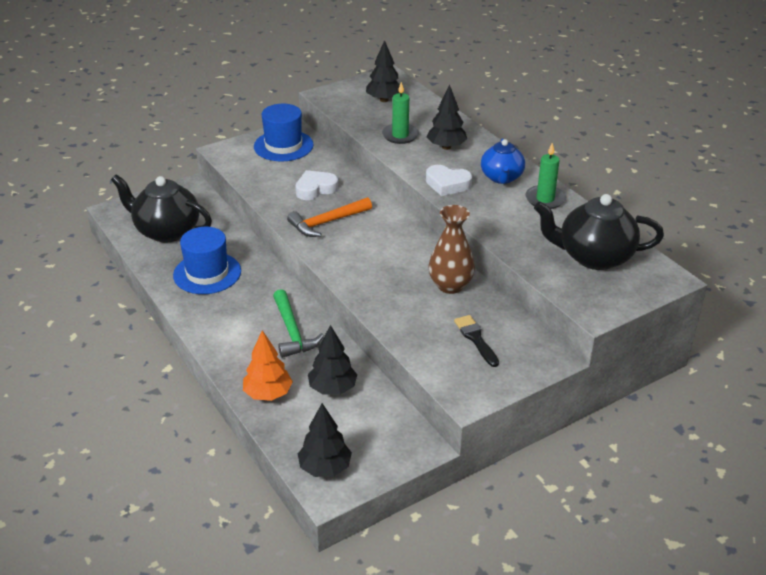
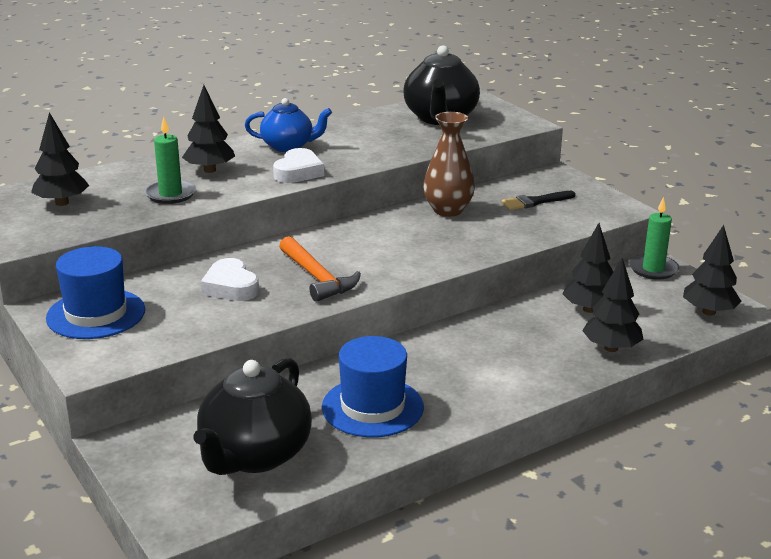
camera: 90 degrees left, 10 degrees down
orange tree [243,330,293,401] -> black tree [582,258,644,352]
green hammer [273,289,324,358] -> none
green candle [525,143,566,209] -> green candle moved to [629,197,679,280]

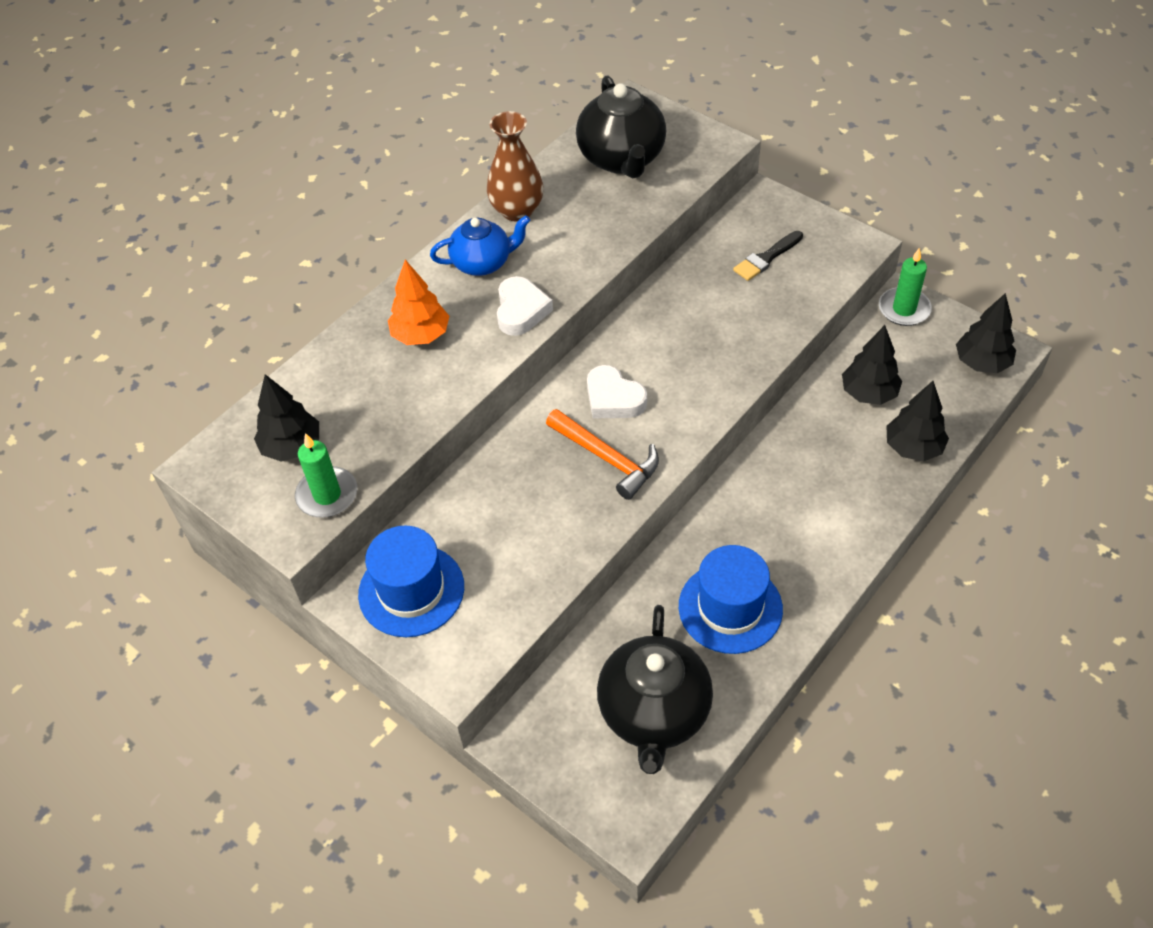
camera: 15 degrees left, 25 degrees up
green candle [144,117,196,204] -> green candle moved to [295,433,357,518]
black tree [182,85,235,173] -> orange tree [388,260,449,345]
white heart [201,258,259,301] -> white heart moved to [587,365,647,419]
brown vase [423,112,475,217] -> brown vase moved to [487,111,543,221]

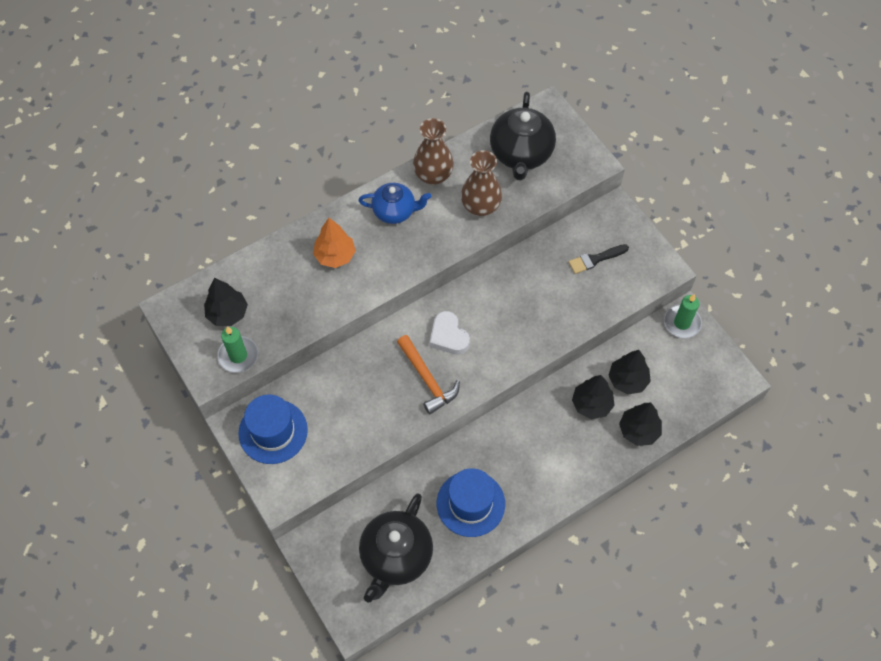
camera: 15 degrees right, 10 degrees up
white heart [497,276,553,336] -> none
black tree [956,293,1016,373] -> black tree moved to [572,375,615,419]
none -> brown vase [461,150,502,216]

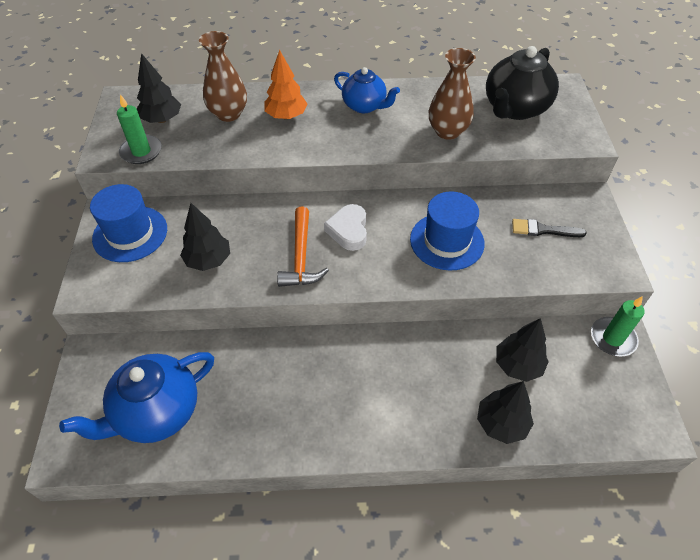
camera: 30 degrees right, 10 degrees down
black teapot [359,493,433,602] -> blue teapot [59,352,214,443]
brown vase [413,118,454,185] -> brown vase moved to [199,31,247,122]
blue hat [437,468,505,537] -> blue hat moved to [410,191,485,271]
black tree [572,375,615,419] -> black tree moved to [180,203,230,271]

